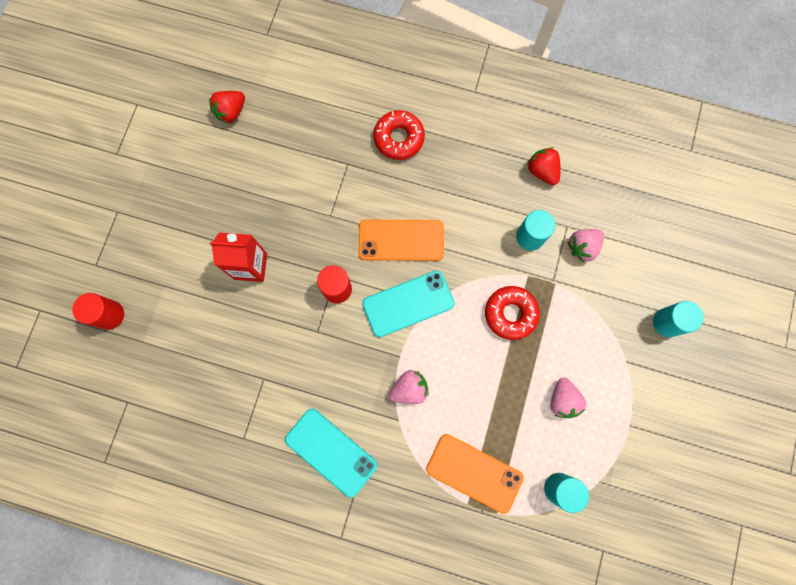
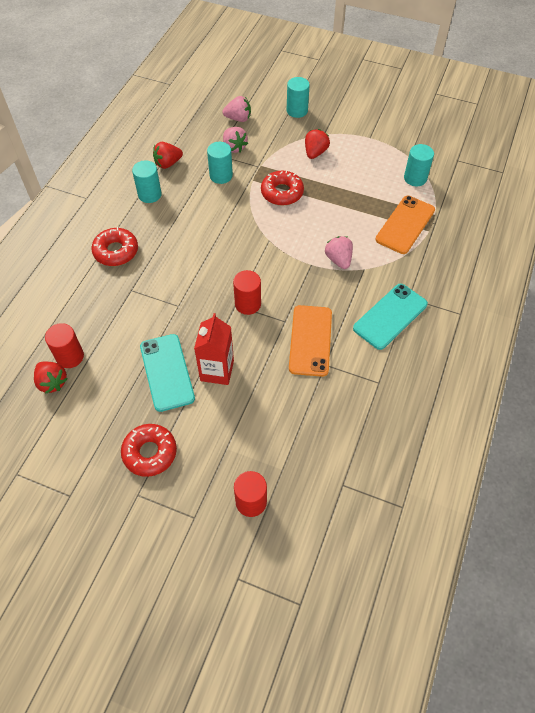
camera: 85 degrees left, 20 degrees down
orange phone [358,220,444,261] -> orange phone moved to [289,305,332,377]
turquoise phone [362,270,455,337] -> turquoise phone moved to [140,334,195,412]
pink strawberry [550,378,586,418] -> pink strawberry moved to [223,96,251,122]
none -> red cylinder [45,323,84,368]
none -> red donut [121,424,177,477]
none -> turquoise cylinder [132,160,162,203]
none -> red strawberry [305,129,330,159]

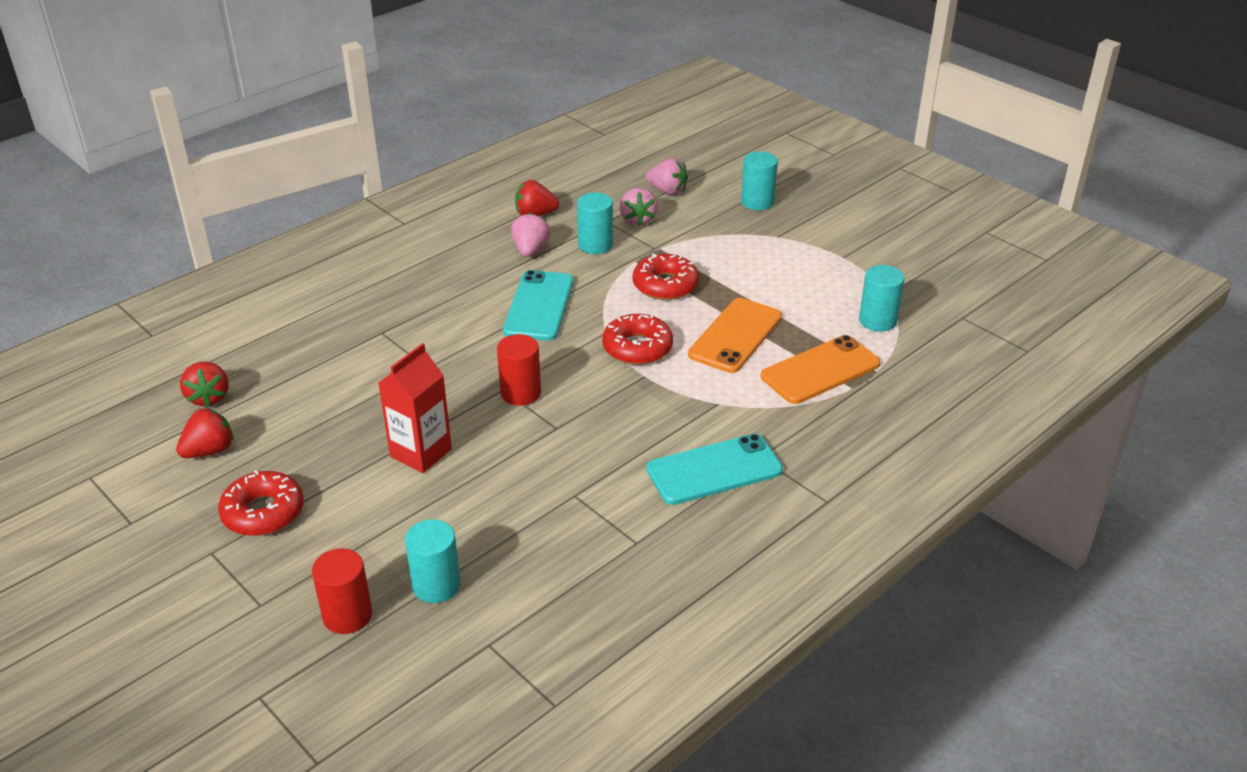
camera: 25 degrees right, 20 degrees down
red cylinder [45,323,84,368] -> none
red donut [91,227,138,266] -> red donut moved to [602,314,673,365]
turquoise cylinder [132,160,162,203] -> turquoise cylinder moved to [405,519,461,603]
turquoise phone [140,334,195,412] -> turquoise phone moved to [503,270,574,341]
orange phone [289,305,332,377] -> orange phone moved to [688,298,782,373]
red strawberry [305,129,330,159] -> red strawberry moved to [176,408,234,458]
pink strawberry [325,236,353,269] -> pink strawberry moved to [511,212,550,257]

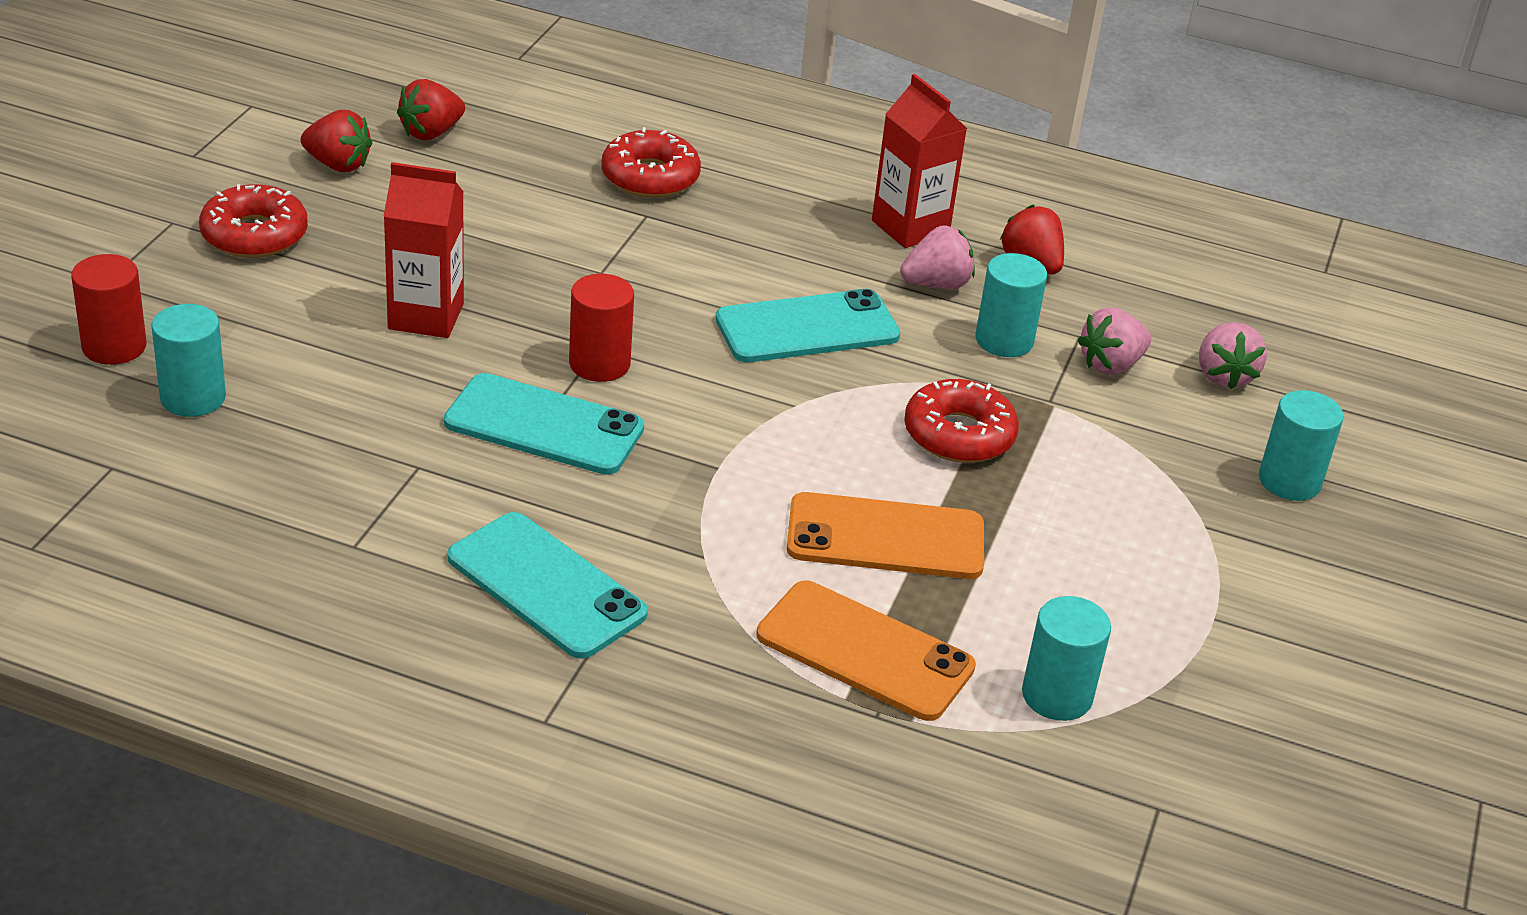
camera: 60 degrees right, 0 degrees up
red donut [602,314,673,365] -> red donut moved to [601,127,701,198]
none -> turquoise phone [444,373,644,475]
none -> red carton [872,74,967,248]

